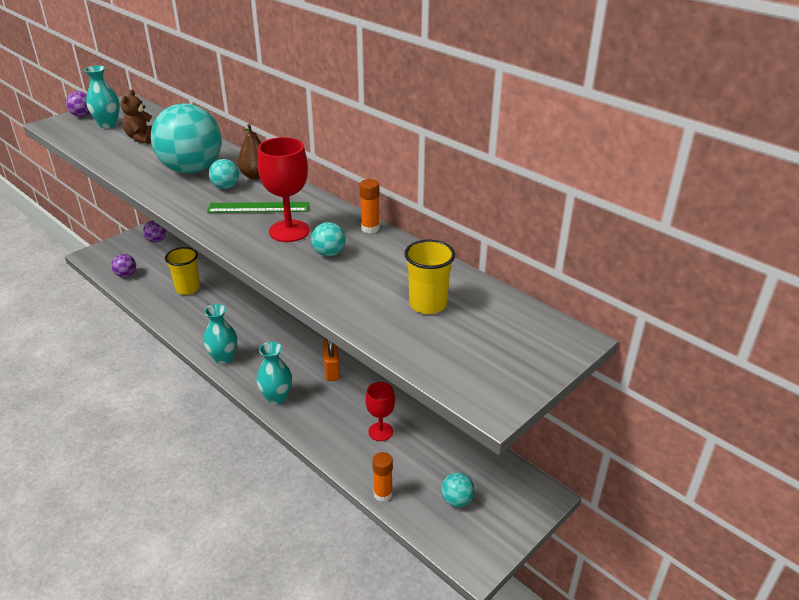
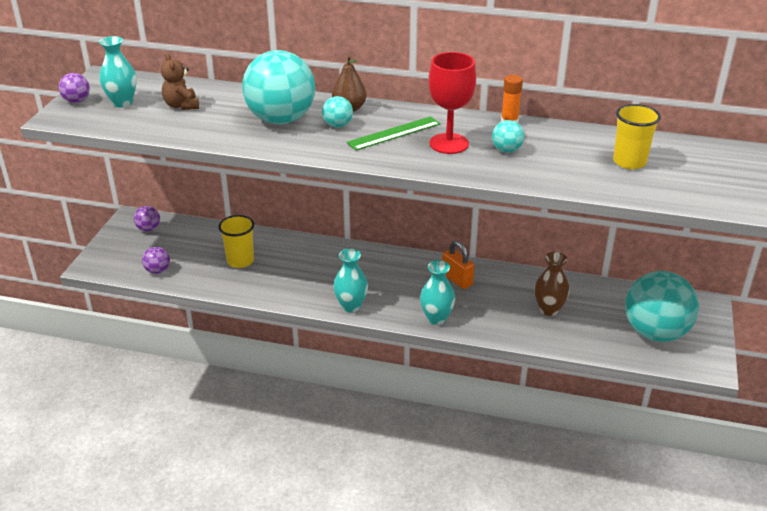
camera: 30 degrees left, 0 degrees up
red goblet [365,382,395,441] -> brown vase [534,252,570,316]
orange glue stick [372,452,393,502] -> none
turquoise ball [441,472,475,507] -> turquoise ball [625,271,699,342], size x2.34

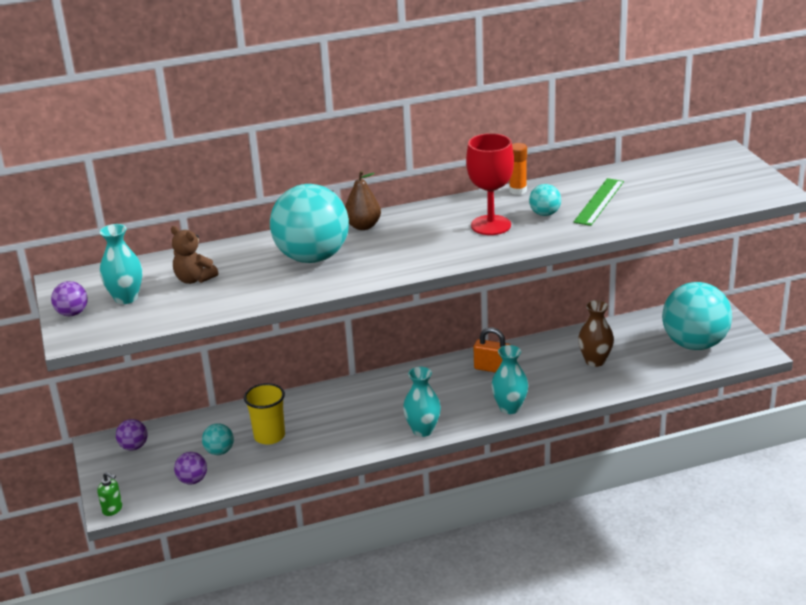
camera: 30 degrees left, 5 degrees down
turquoise ball [322,96,353,128] -> turquoise ball moved to [202,423,234,455]
green ruler [346,116,440,151] -> green ruler moved to [573,178,624,226]
yellow cup [613,104,661,169] -> none
none -> green soap dispenser [97,472,122,516]

